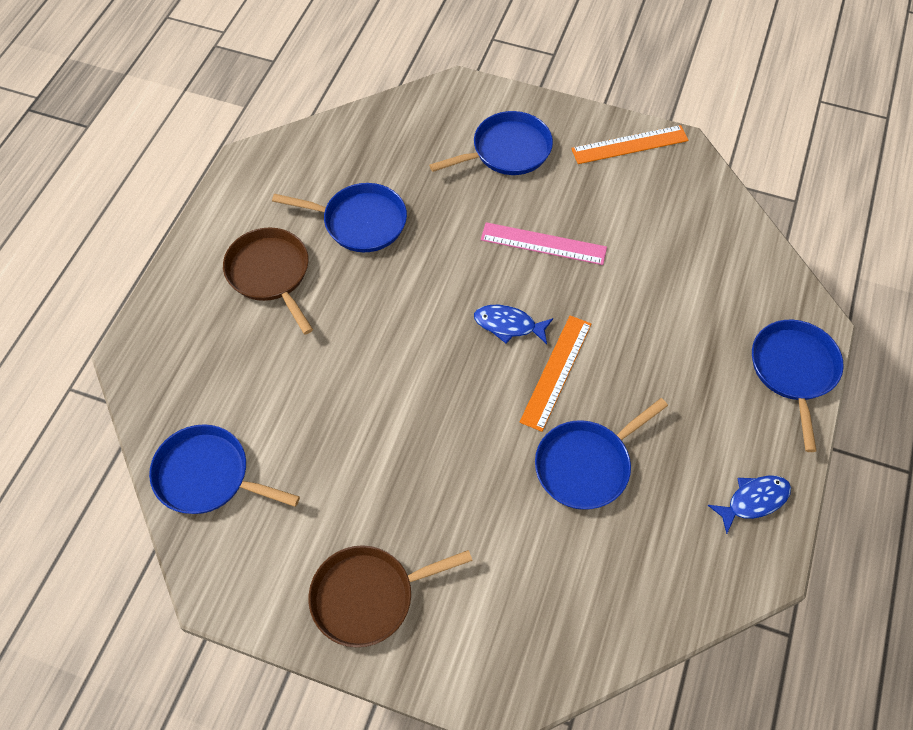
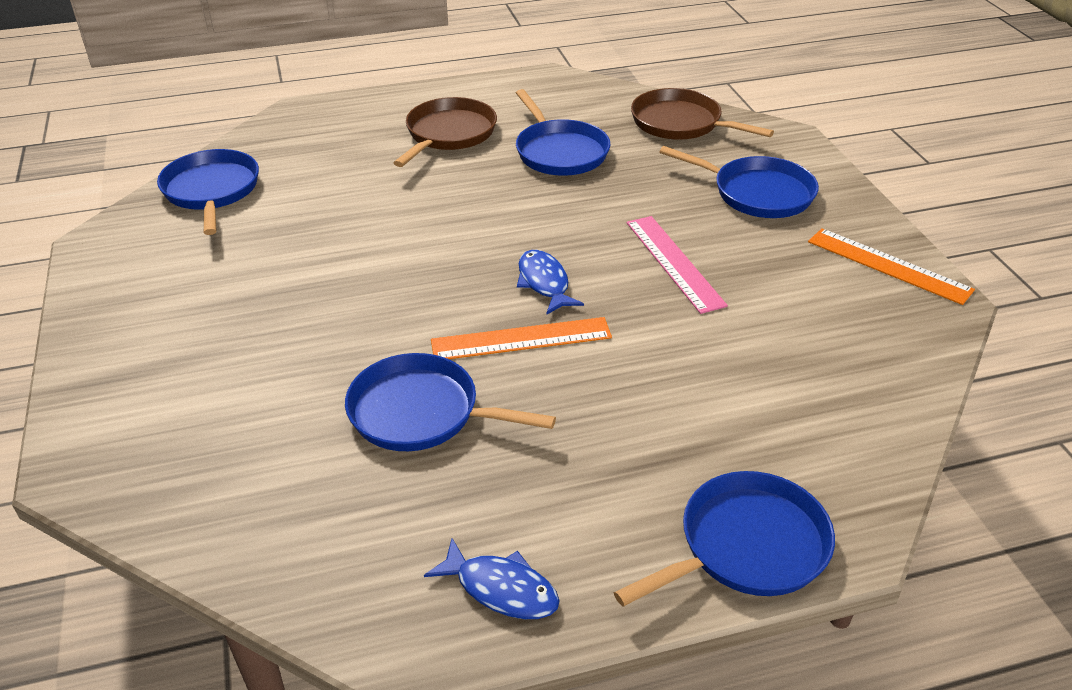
camera: 55 degrees right, 20 degrees down
brown pan [309,545,473,647] -> brown pan moved to [631,88,774,140]

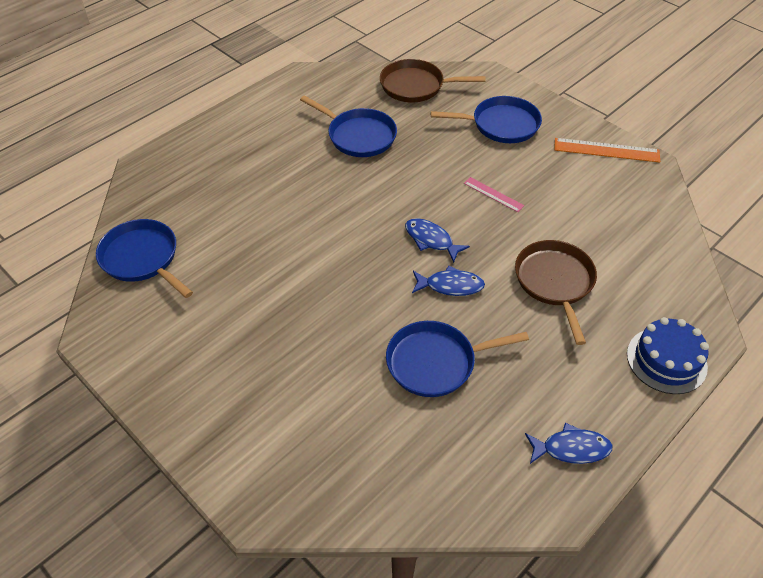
camera: 30 degrees left, 10 degrees up
brown pan [394,97,497,167] -> brown pan moved to [515,240,597,345]
orange ruler [431,317,612,359] -> blue fish [412,266,485,296]
blue pan [614,471,835,606] -> blue cake [627,317,709,394]
pink ruler [627,216,728,314] -> pink ruler [464,177,525,212], size x0.60

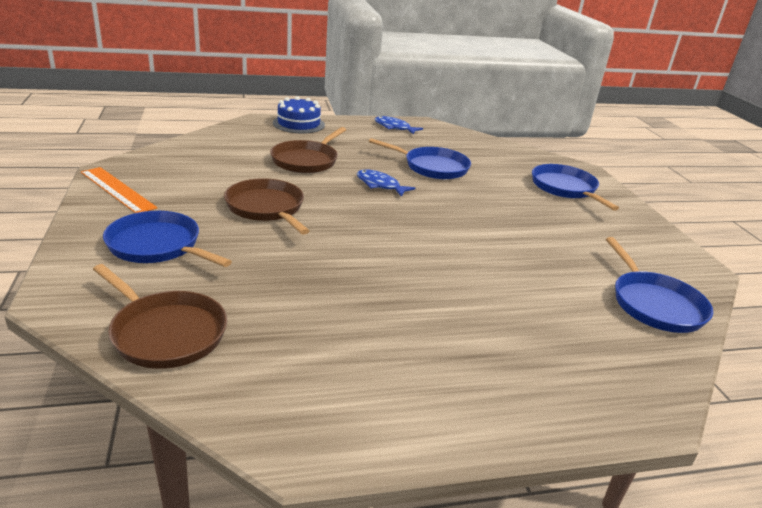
camera: 150 degrees left, 20 degrees down
blue pan [300,95,397,157] -> blue pan moved to [532,164,619,211]
blue fish [405,218,470,263] -> none
pink ruler [464,177,525,212] -> brown pan [224,178,309,235]

